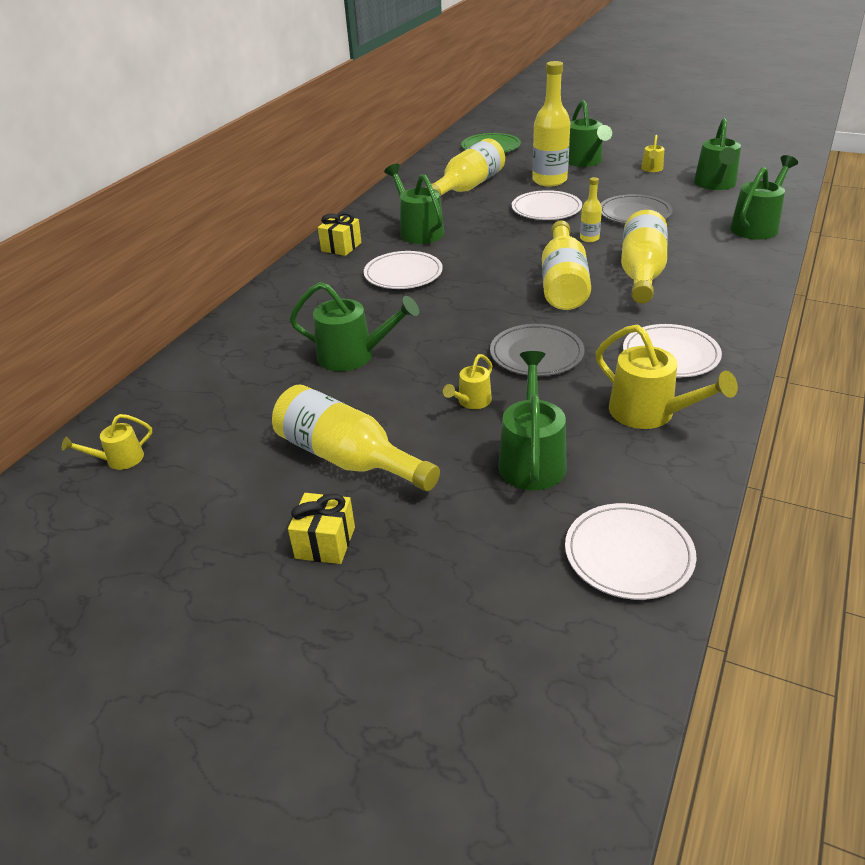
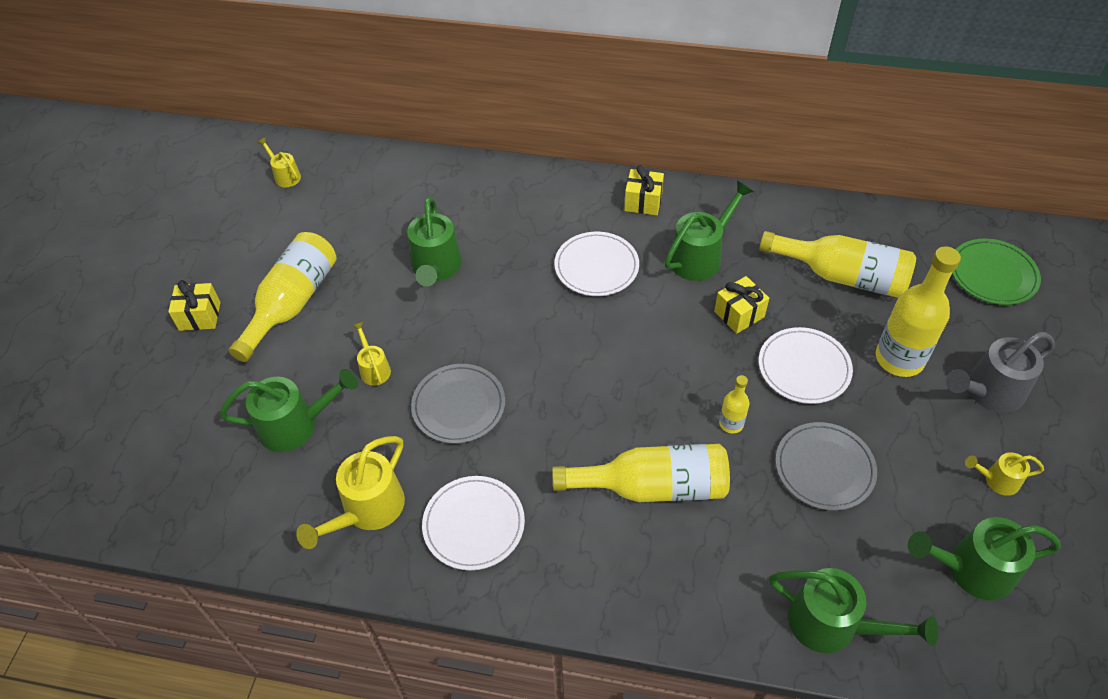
camera: 75 degrees right, 15 degrees up
yellow watering can [443,354,492,409] -> yellow watering can turned 45 degrees clockwise [352,322,391,386]
yellow bottle [542,220,591,310] -> none
white plate [565,503,696,600] -> none
green watering can [568,100,612,167] -> grey watering can [946,332,1055,413]
none -> yellow gift [714,276,769,334]

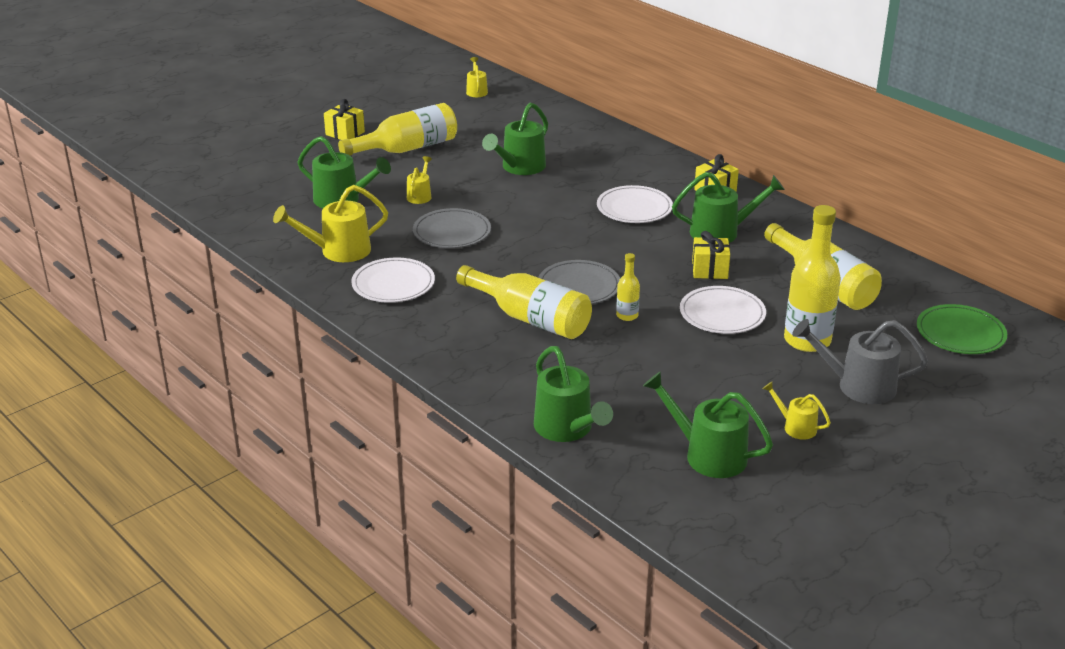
camera: 35 degrees right, 20 degrees down
grey plate [775,422,877,511] -> grey plate moved to [538,260,620,304]

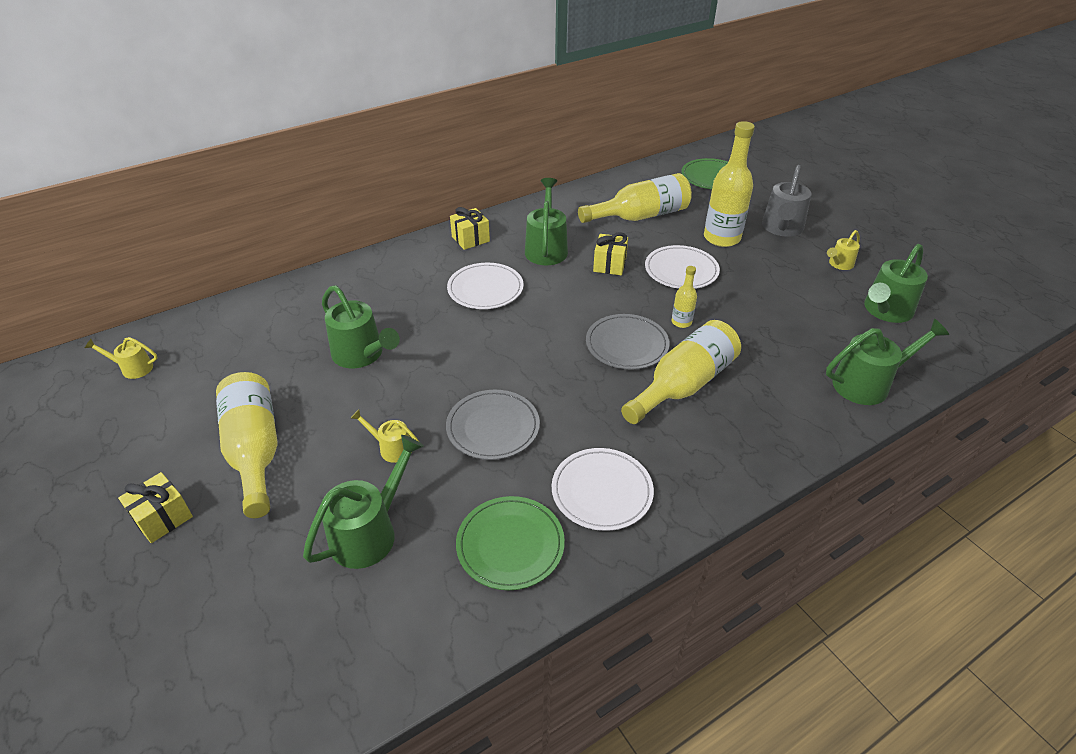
camera: 80 degrees left, 10 degrees up
yellow watering can [273,185,388,262] -> green plate [456,496,565,590]

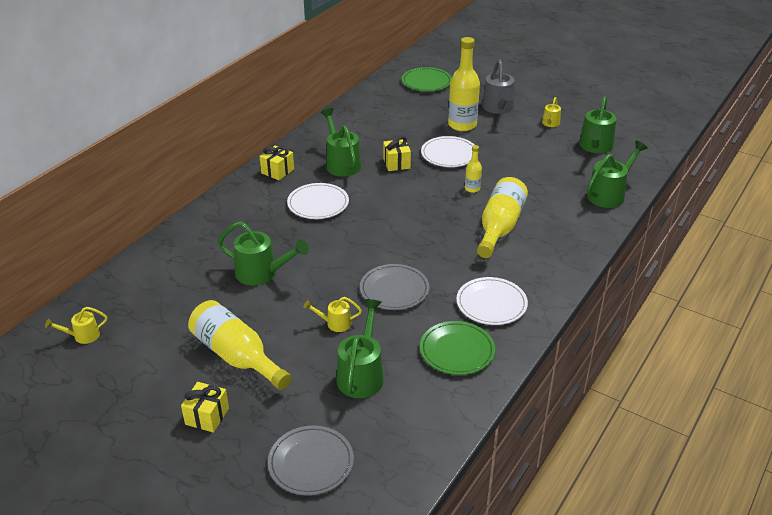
camera: 25 degrees left, 5 degrees down
yellow bottle [578,173,692,223] -> none
grey plate [586,314,670,370] -> grey plate moved to [268,426,354,496]

